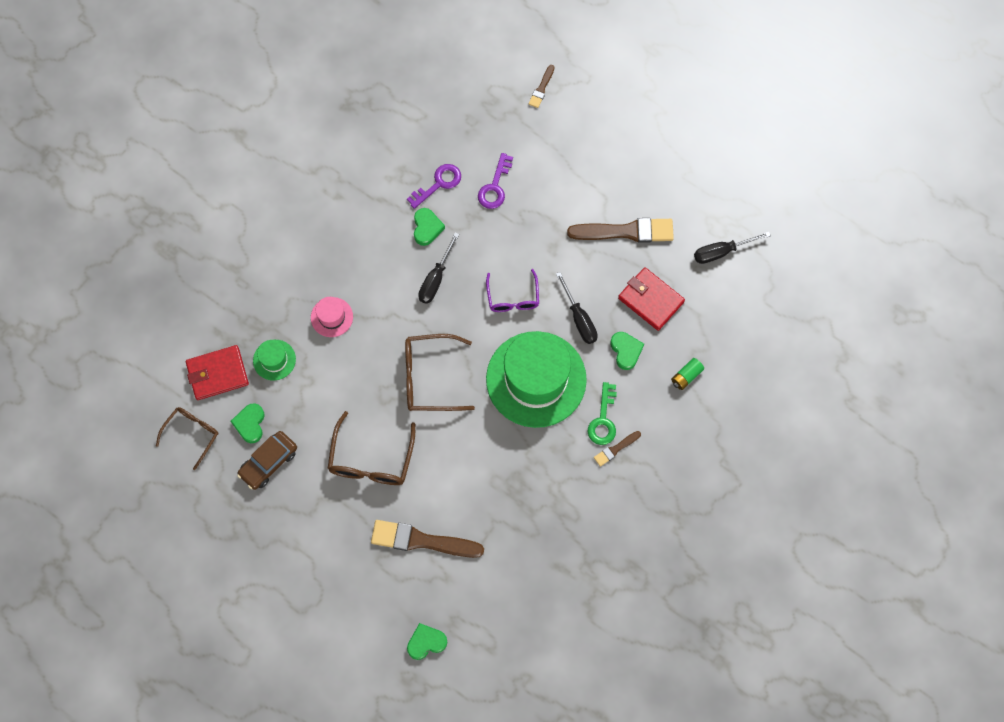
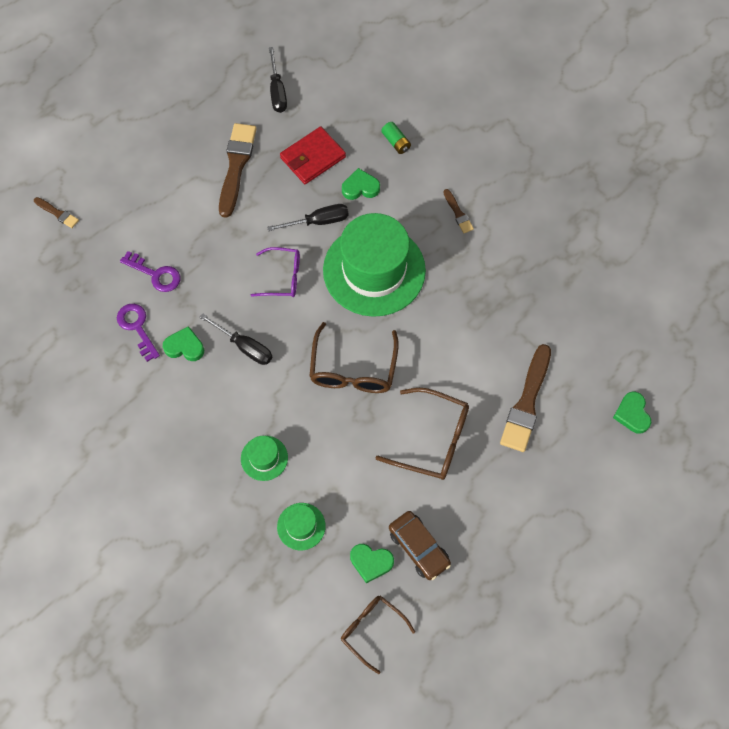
camera: 80 degrees left, 5 degrees down
red wallet [186,345,249,400] -> none
pink hat [311,297,353,337] -> green hat [241,436,288,481]
green key [588,382,617,445] -> none

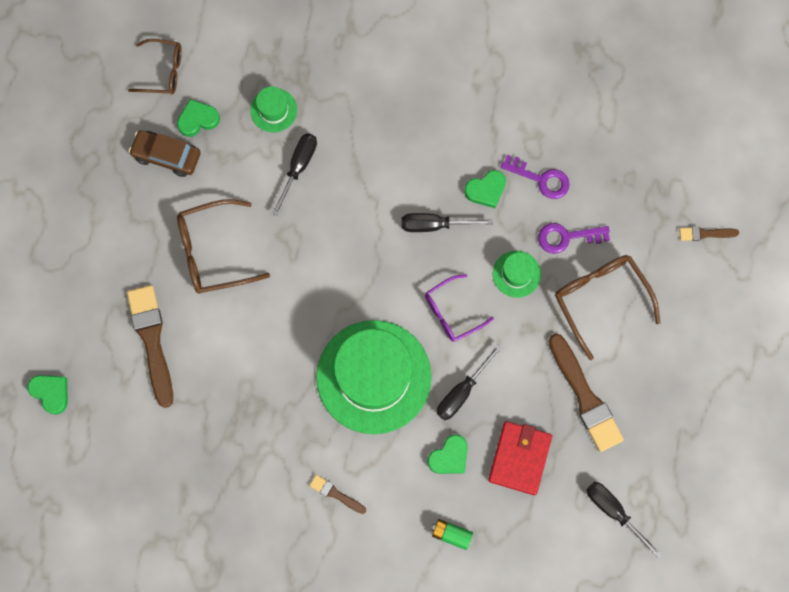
camera: 145 degrees right, 10 degrees up
green hat [241,436,288,481] -> green hat moved to [493,251,541,298]
brown glasses [309,322,399,393] -> brown glasses moved to [555,255,660,360]
none -> black screwdriver [272,133,317,216]

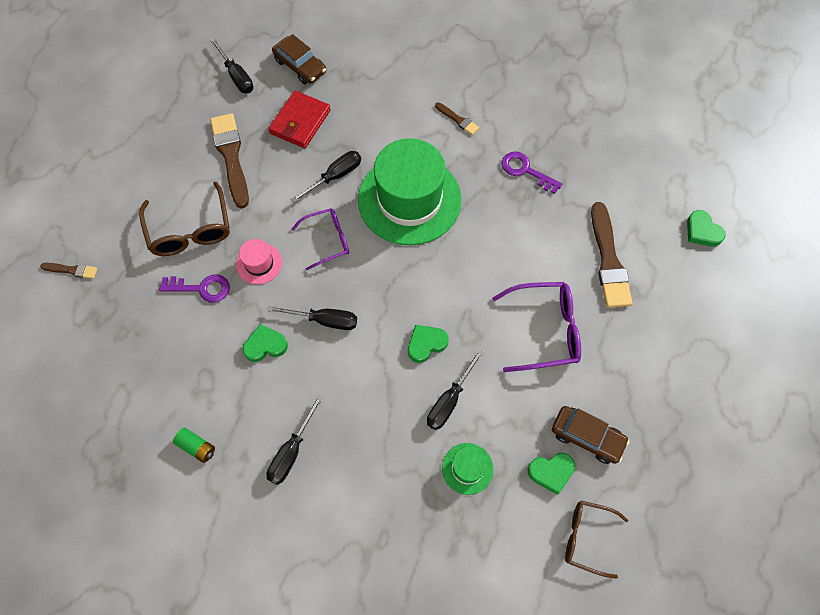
camera: 170 degrees left, 10 degrees down
brown glasses [177,199,270,294] -> purple glasses [492,282,581,372]
green heart [427,435,468,474] -> green heart moved to [408,325,448,363]
green battery [431,519,473,550] -> green battery moved to [173,428,215,463]
green hat [493,251,541,298] -> pink hat [236,239,282,285]
purple key [501,155,570,199] -> purple key moved to [502,151,562,194]
none -> black screwdriver [267,395,323,485]
none -> brown car [272,34,326,84]

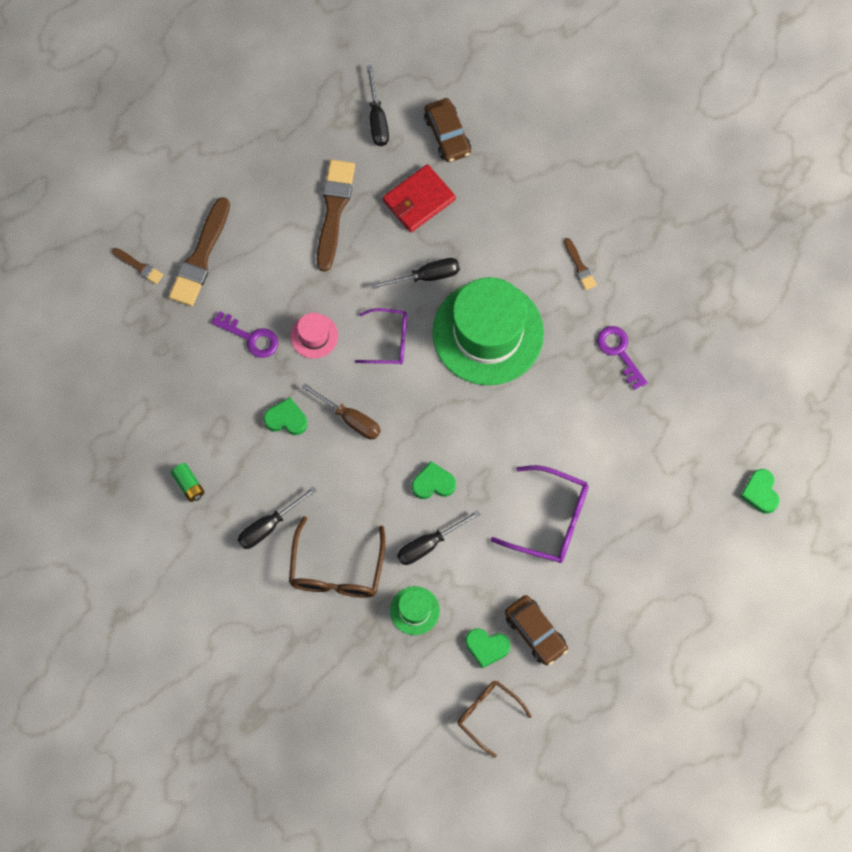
camera: 25 degrees right, 5 degrees up
brown glasses [139,182,230,256] -> brown glasses moved to [289,516,385,598]
black screwdriver [267,306,357,330] -> brown screwdriver [301,383,381,440]
brown brush [591,202,633,308] -> brown brush moved to [169,197,230,306]

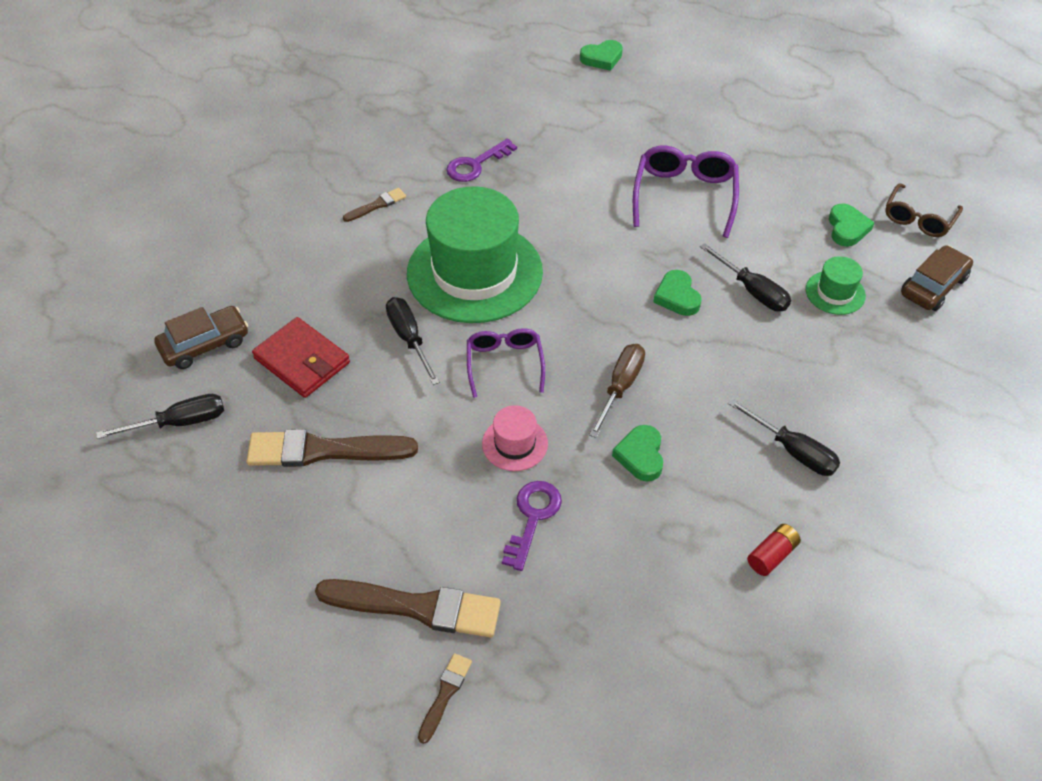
camera: 100 degrees left, 20 degrees down
green battery [171,463,205,502] -> red battery [747,524,801,576]
brown glasses [289,516,385,598] -> none
brown car [505,595,568,665] -> brown car moved to [901,245,973,311]

